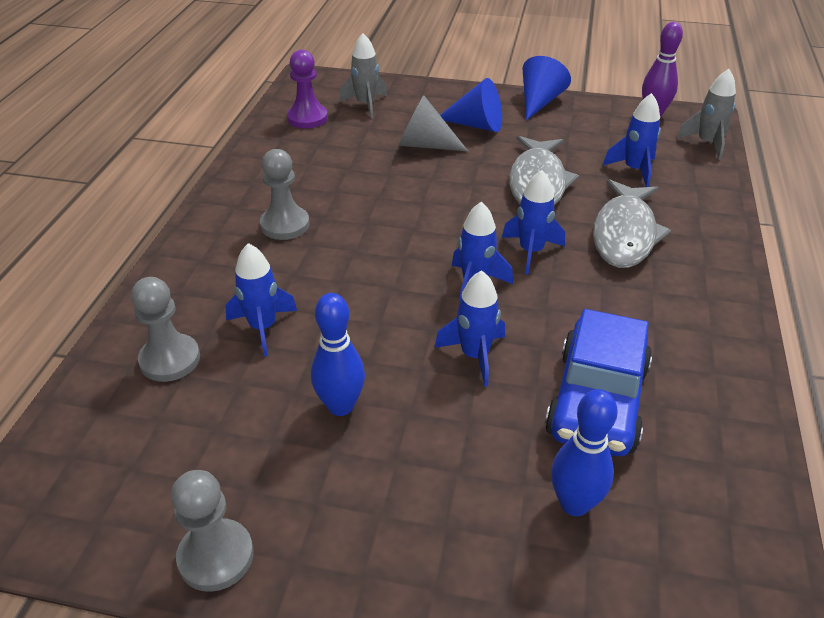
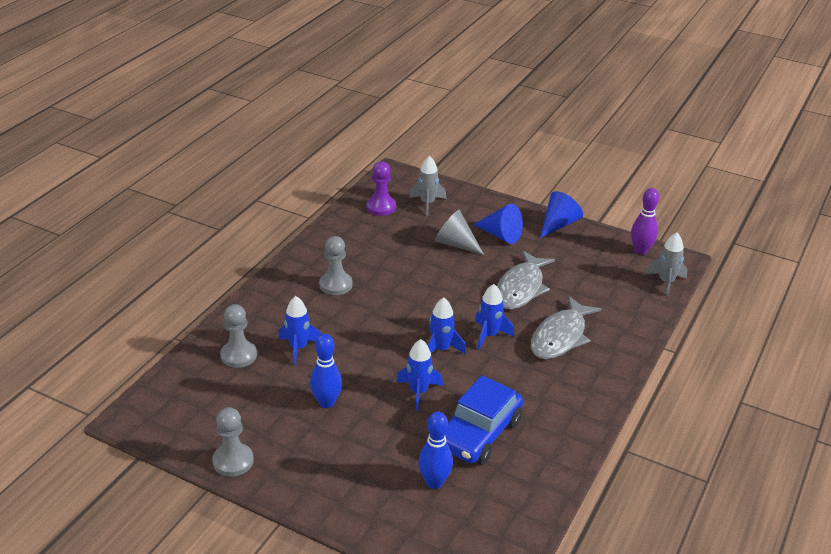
camera: 15 degrees right, 5 degrees down
blue rocket [602,93,661,187] -> none

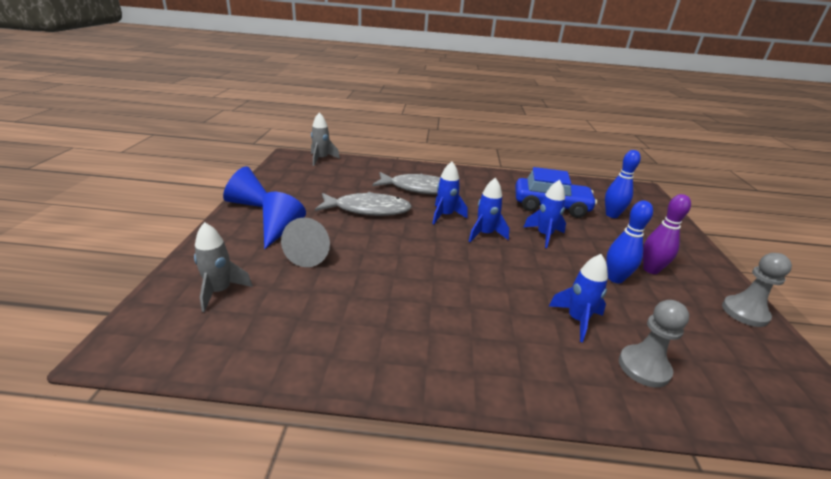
camera: 115 degrees left, 5 degrees down
grey pawn [319,236,352,295] -> none
purple pawn [366,161,396,216] -> none
purple bowling pin [631,188,659,255] -> purple bowling pin moved to [643,194,691,274]

